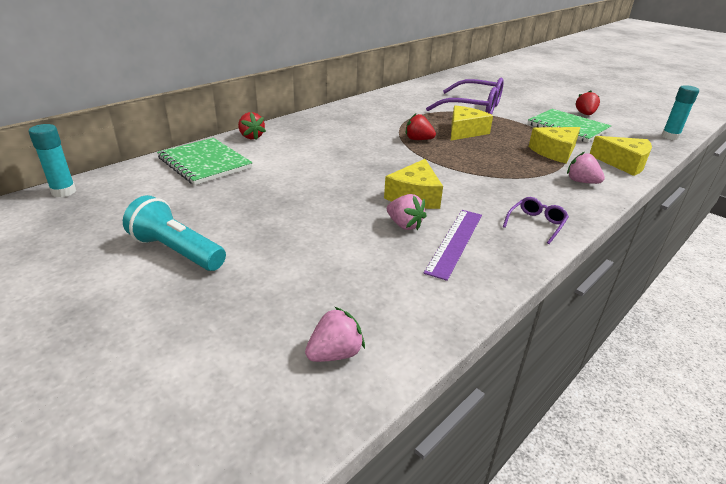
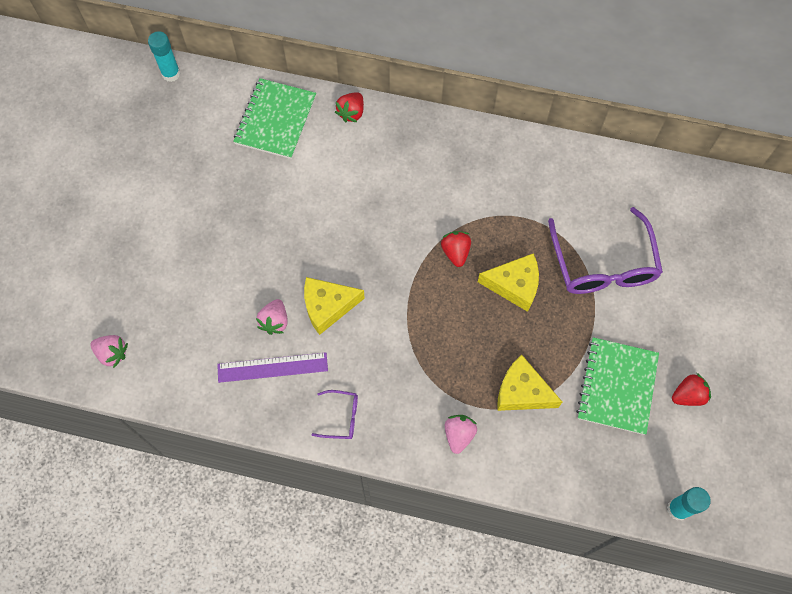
camera: 60 degrees right, 35 degrees up
turquoise flashlight [123,195,226,271] -> none
yellow cheese [590,136,652,176] -> none

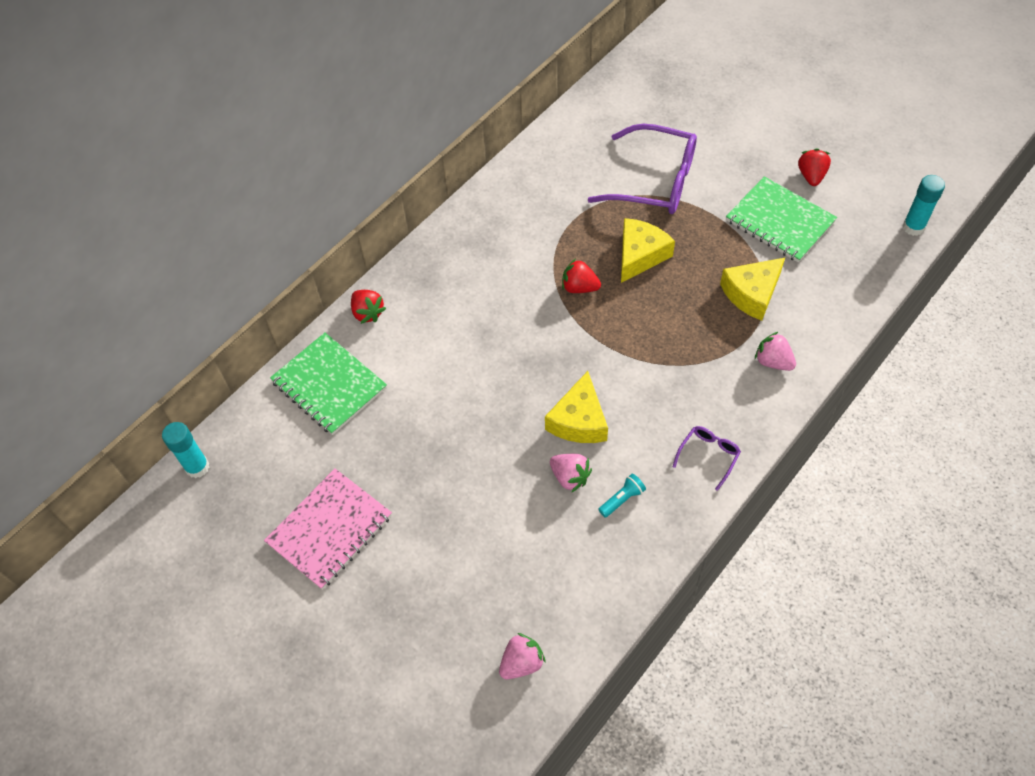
camera: 60 degrees left, 10 degrees down
purple ruler [217,352,328,383] -> turquoise flashlight [598,474,646,518]
none -> pink notebook [264,469,392,590]

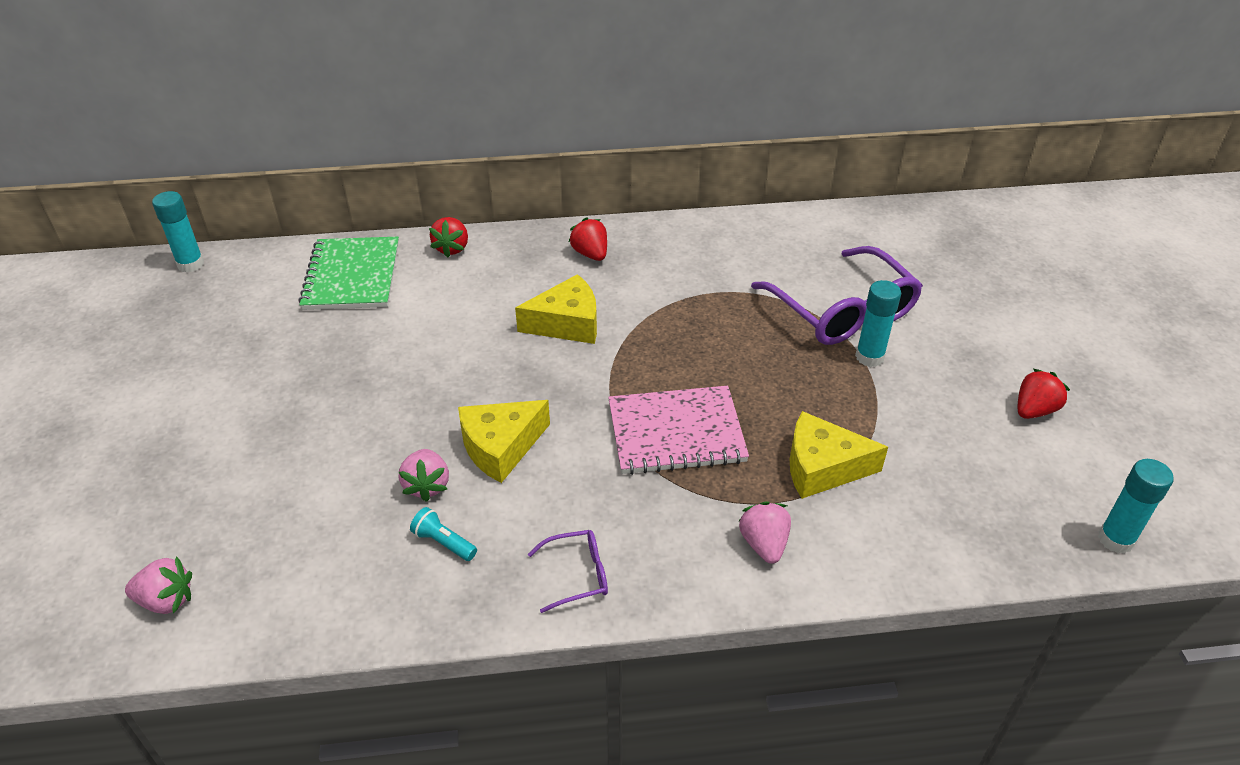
camera: 40 degrees right, 15 degrees down
pink notebook [264,469,392,590] -> pink notebook moved to [608,386,749,475]
red strawberry [562,258,601,293] -> red strawberry moved to [569,217,607,261]
turquoise flashlight [598,474,646,518] -> turquoise flashlight turned 150 degrees counterclockwise [410,507,477,561]
yellow cheese [621,218,675,283] -> yellow cheese moved to [515,274,597,344]
green notebook [726,176,837,262] -> none
none -> turquoise glue stick [855,280,901,367]

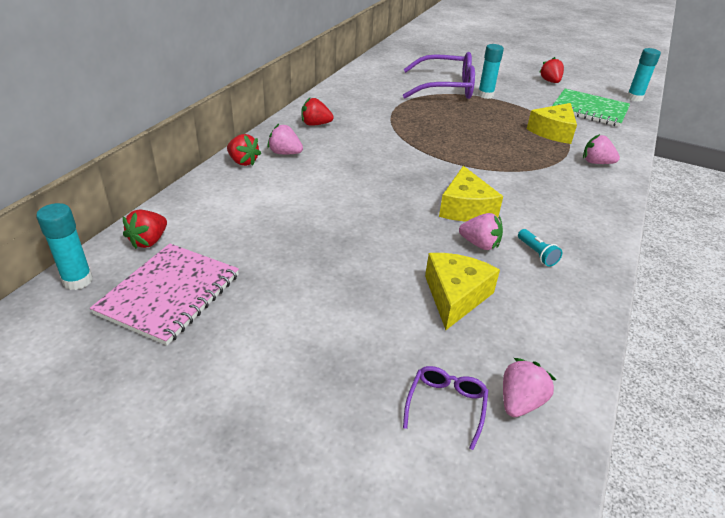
camera: 60 degrees left, 5 degrees down
green notebook [298,237,399,310] -> green notebook moved to [552,89,630,127]
turquoise flashlight [410,507,477,561] -> turquoise flashlight turned 90 degrees counterclockwise [518,229,562,267]
yellow cheese [515,274,597,344] -> yellow cheese moved to [425,253,500,330]
purple glasses [528,530,608,613] -> purple glasses moved to [403,366,488,450]
pink notebook [608,386,749,475] -> pink notebook moved to [90,244,239,345]
none -> red strawberry [123,210,167,249]
none -> pink strawberry [267,124,303,154]

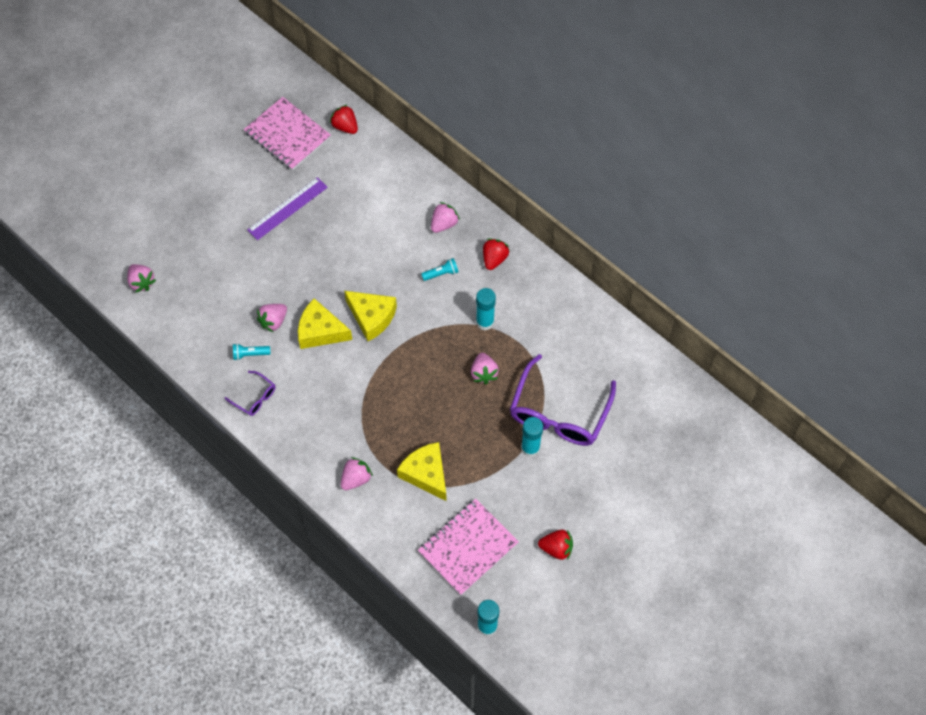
camera: 110 degrees right, 25 degrees up
turquoise glue stick [36,203,93,290] -> turquoise glue stick moved to [476,288,496,331]
red strawberry [227,134,261,166] -> none
purple glasses [403,366,488,450] -> purple glasses moved to [225,371,275,416]
yellow cheese [425,253,500,330] -> yellow cheese moved to [344,291,397,341]
green notebook [552,89,630,127] -> pink notebook [418,499,519,595]
none -> purple ruler [247,177,328,240]
none -> turquoise flashlight [421,258,459,281]
none -> pink strawberry [471,353,499,384]

